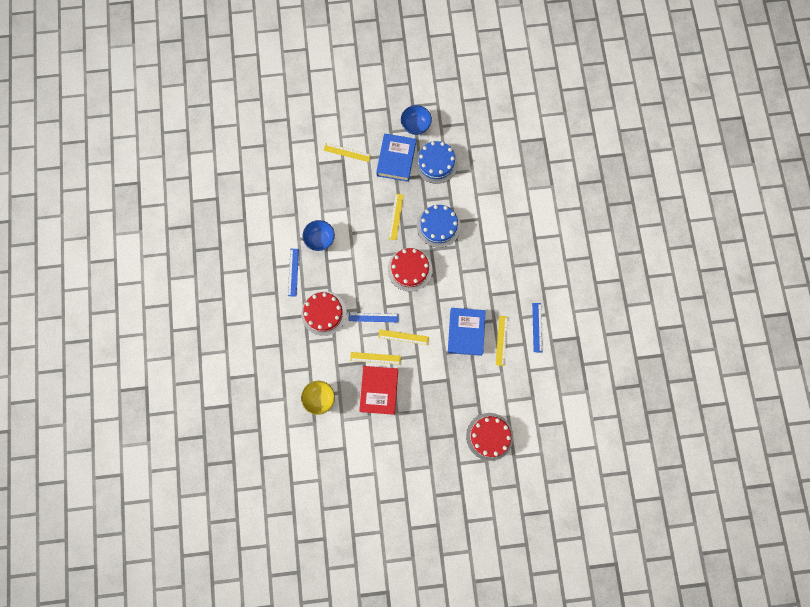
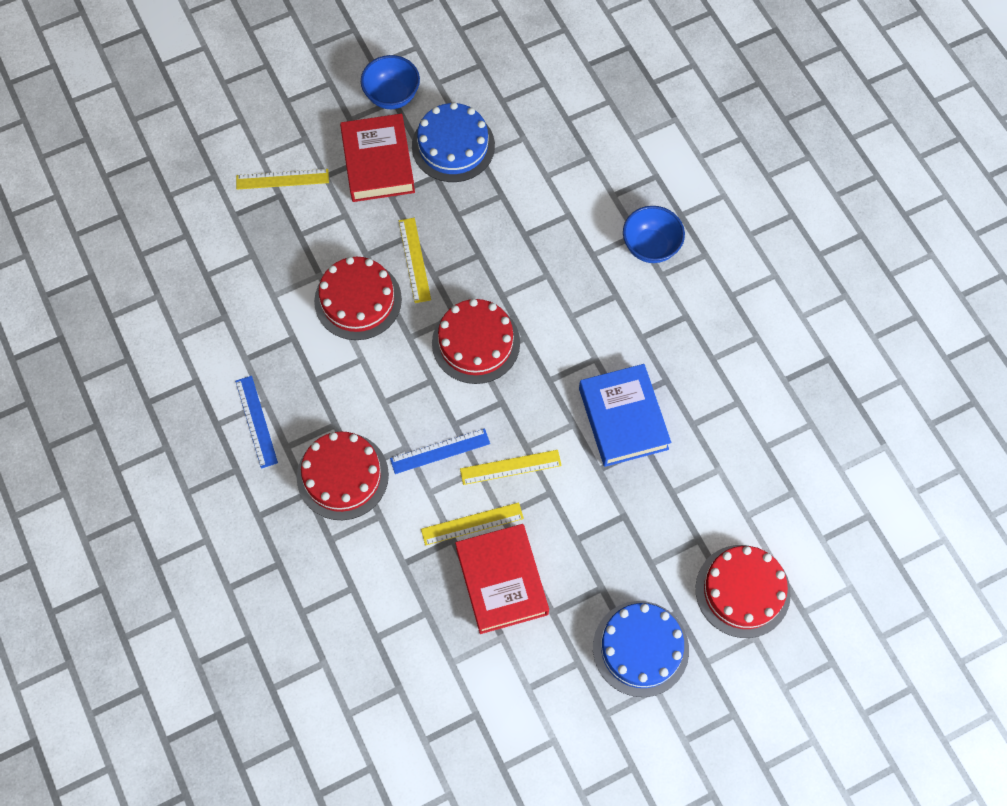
camera: 20 degrees left, 10 degrees down
yellow bowl [301,381,335,415] -> none
blue bowl [302,220,335,251] -> blue bowl moved to [623,206,685,263]
blue book [376,134,416,182] -> red book [340,114,415,202]
blue cake [417,205,461,248] -> blue cake moved to [593,601,689,697]
yellow ruler [496,316,508,366] -> none
blue ruler [532,303,542,352] -> none
none -> red cake [314,257,402,340]

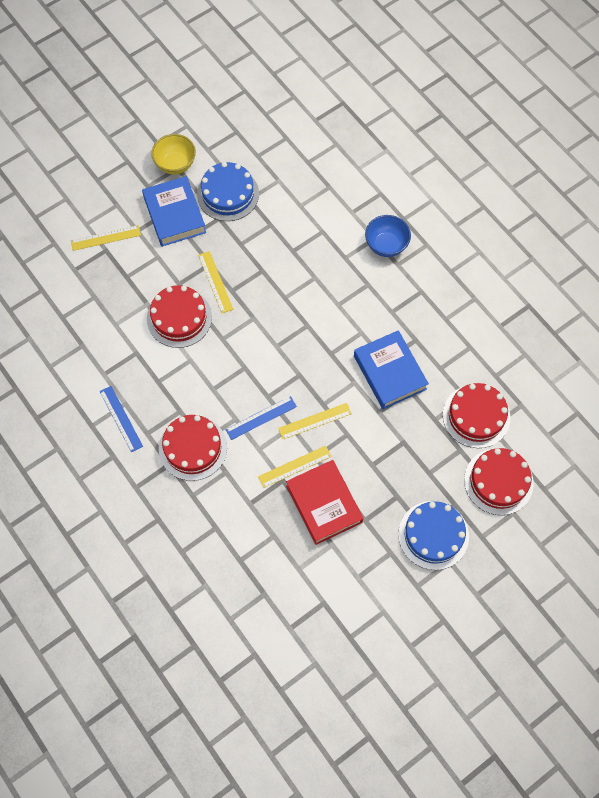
camera: 10 degrees left, 0 degrees up
red book [340,114,415,202] -> blue book [142,176,206,247]
blue bowl [361,55,420,109] -> yellow bowl [151,134,196,175]
red cake [432,299,520,384] -> red cake moved to [443,383,511,448]

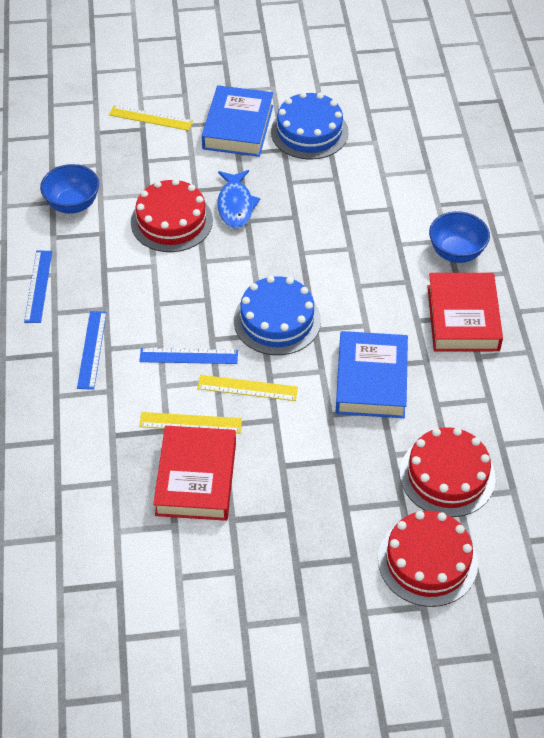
camera: 30 degrees right, 15 degrees down
yellow bowl [151,134,196,175] -> none
red cake [159,415,227,481] -> blue ruler [77,311,107,390]
yellow ruler [198,251,233,313] -> blue fish [217,170,261,229]
blue cake [398,501,469,570] -> blue cake moved to [234,276,321,355]
none -> blue bowl [40,164,99,214]
none -> red book [427,273,503,351]

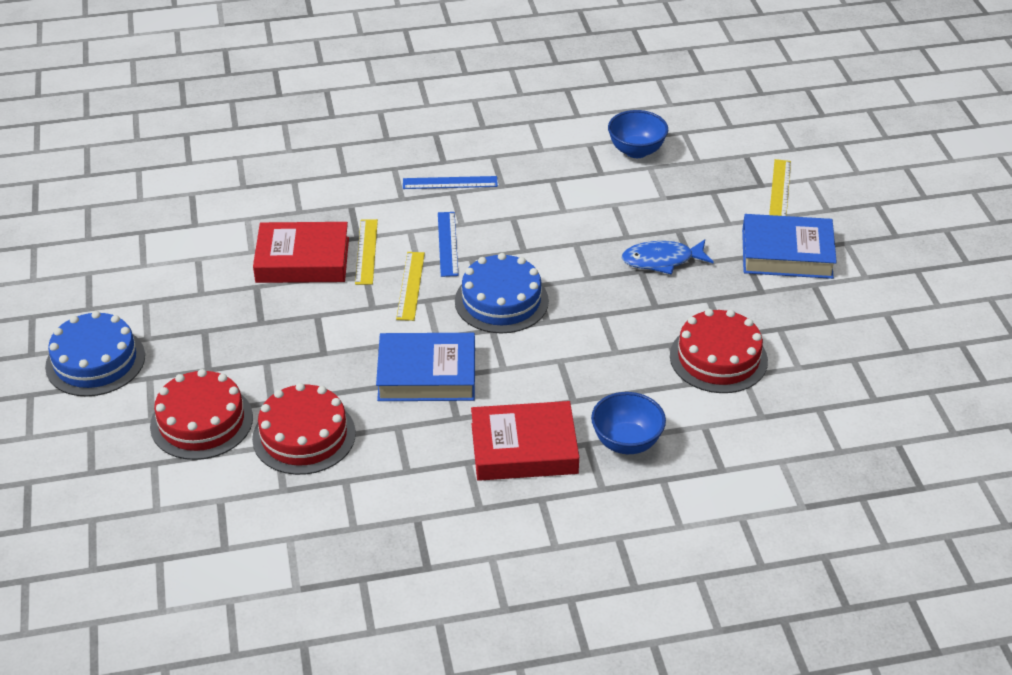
camera: 85 degrees right, 10 degrees down
blue ruler [24,251,52,323] -> none
red cake [131,179,213,252] -> red cake moved to [670,309,768,393]
blue cake [271,92,348,159] -> blue cake moved to [45,311,145,396]

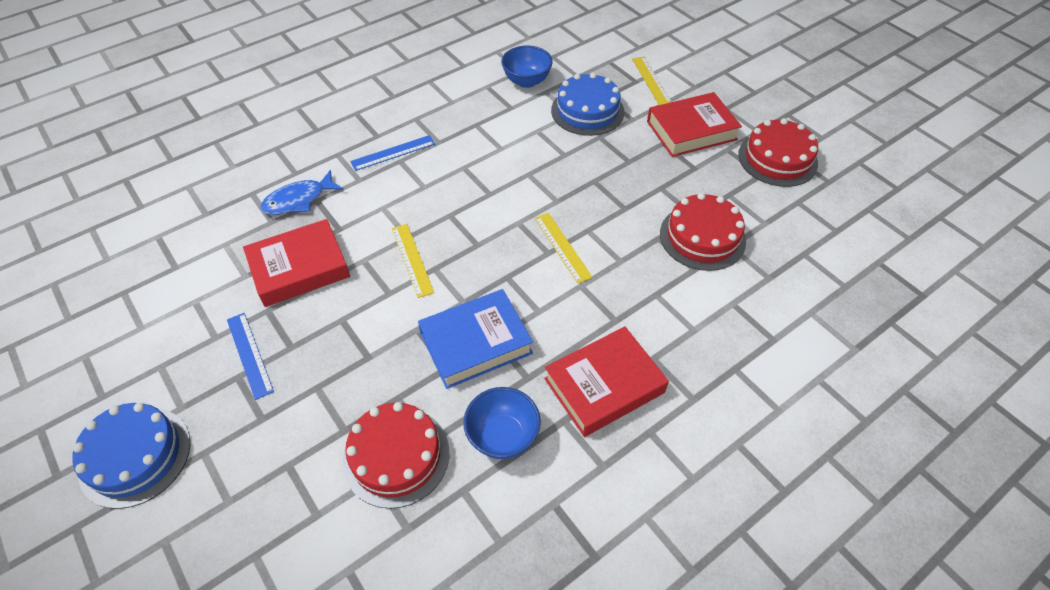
camera: 25 degrees left, 10 degrees up
red cake [150,369,253,460] -> red cake moved to [738,118,818,187]
yellow ruler [355,219,378,285] -> yellow ruler moved to [535,213,593,283]
blue ruler [438,212,459,277] -> blue ruler moved to [227,313,274,400]
blue cake [455,253,549,333] -> blue cake moved to [551,73,624,136]
blue bowl [591,392,666,454] -> blue bowl moved to [463,387,541,459]
blue fish [622,239,714,275] -> blue fish moved to [260,170,344,215]
blue book [742,214,837,279] -> red book [647,92,742,157]

